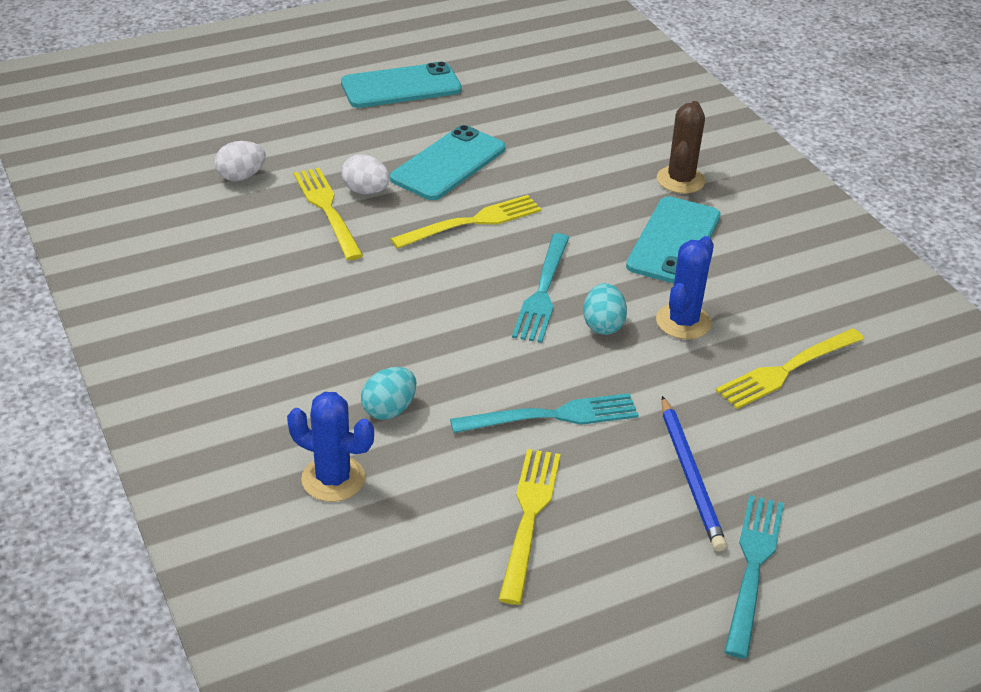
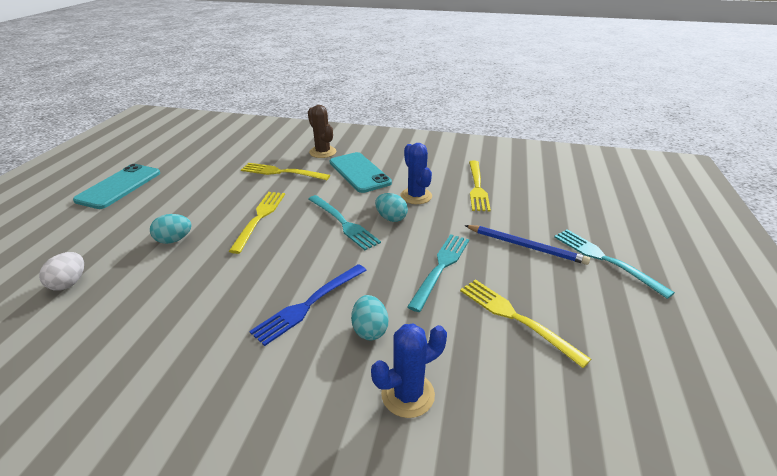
camera: 50 degrees left, 5 degrees down
yellow fork [294,168,363,260] -> yellow fork moved to [241,163,330,180]
white egg [341,154,390,194] -> turquoise egg [150,214,192,244]
turquoise phone [390,125,505,200] -> none
none -> blue fork [249,264,367,346]

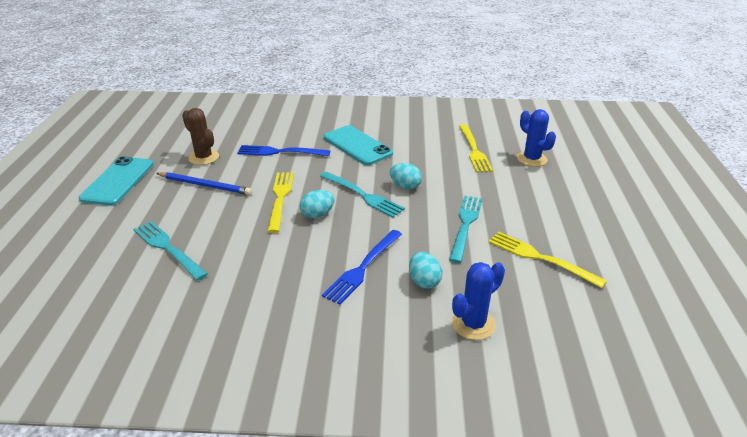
camera: 10 degrees left, 0 degrees up
white egg [39,252,84,291] -> none
turquoise egg [150,214,192,244] -> turquoise egg moved to [300,190,335,219]
yellow fork [241,163,330,180] -> blue fork [237,145,330,156]
brown cactus [308,105,336,158] -> brown cactus moved to [182,108,219,165]
blue cactus [400,143,432,204] -> blue cactus moved to [517,109,556,167]
blue pencil [464,225,590,265] -> blue pencil moved to [156,172,252,195]
turquoise fork [554,229,675,299] -> turquoise fork moved to [133,221,208,281]

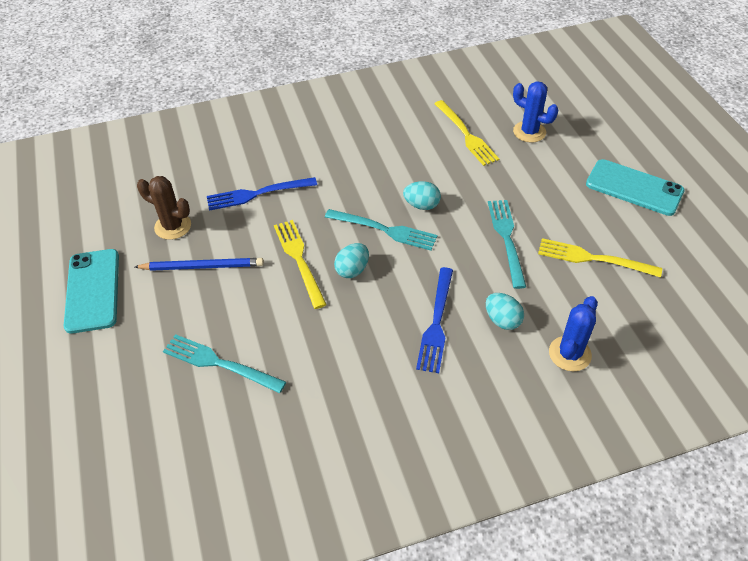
camera: 20 degrees left, 15 degrees up
turquoise phone [324,125,393,165] -> turquoise phone moved to [586,159,685,216]

